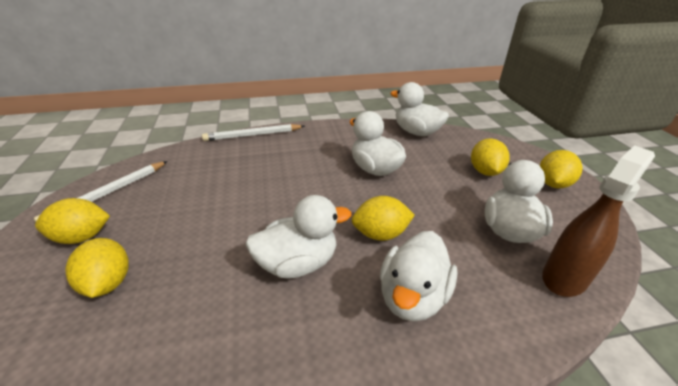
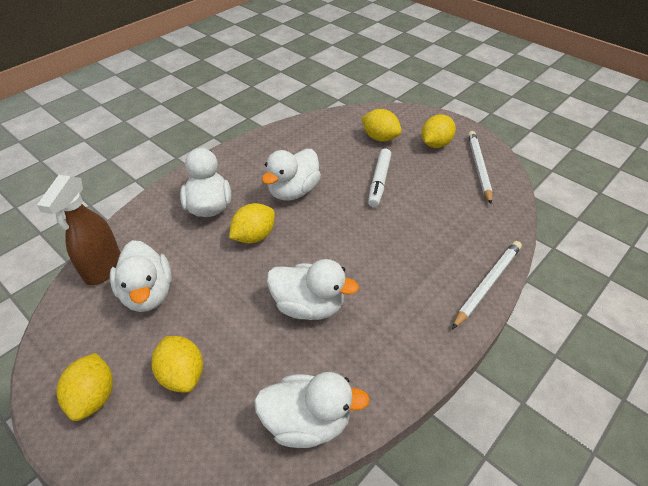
camera: 145 degrees right, 10 degrees up
none -> white marker [368,149,391,207]

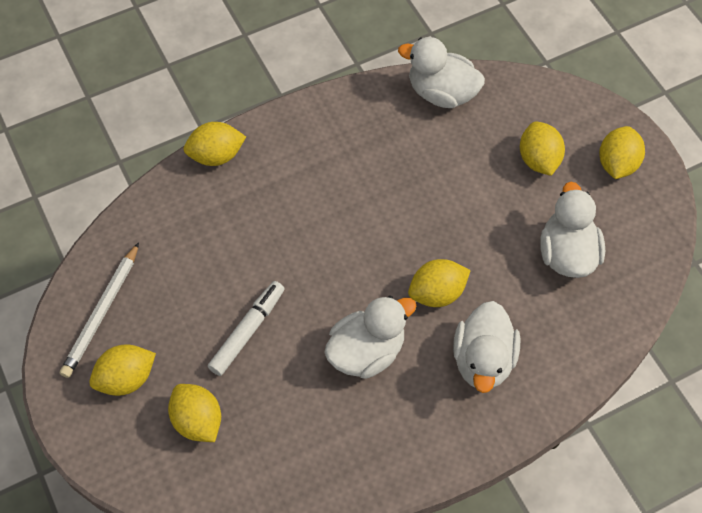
camera: 160 degrees left, 15 degrees up
brown spray bottle [37,175,121,285] -> none
white duck [267,259,359,320] -> none
white pencil [452,241,522,329] -> yellow lemon [183,122,246,166]

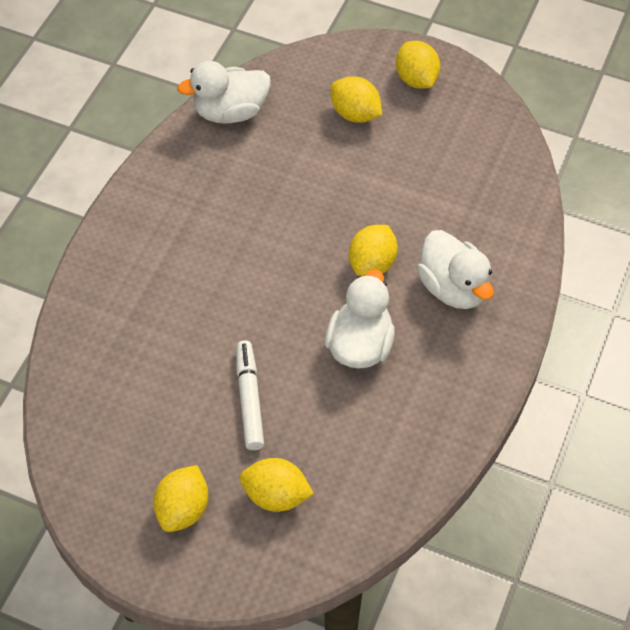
camera: 40 degrees left, 5 degrees down
white pencil [60,242,139,378] -> none
yellow lemon [183,122,246,166] -> none
white duck [540,182,605,278] -> none

